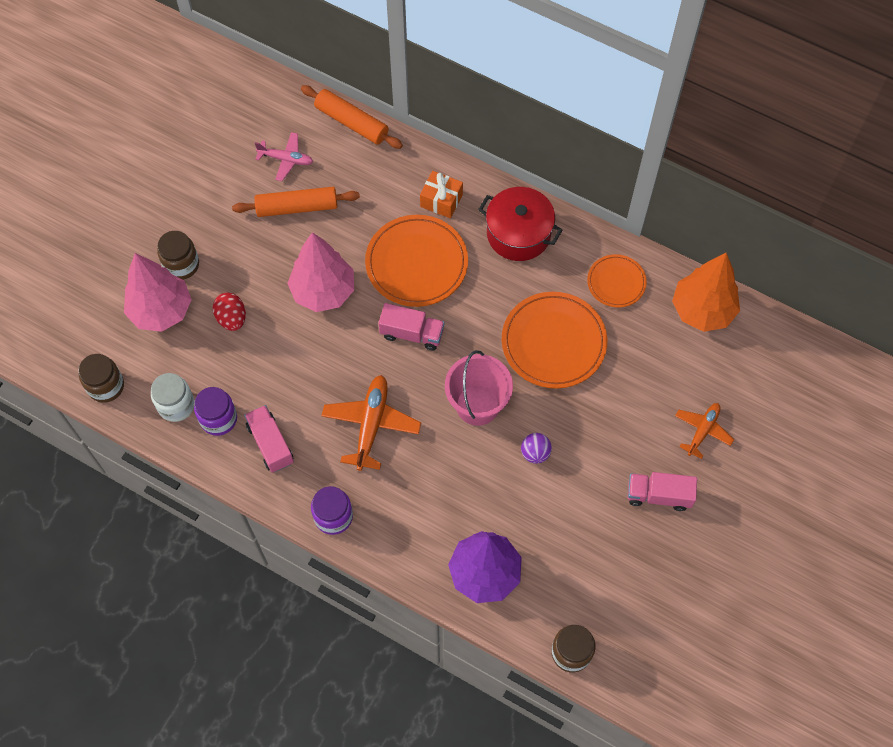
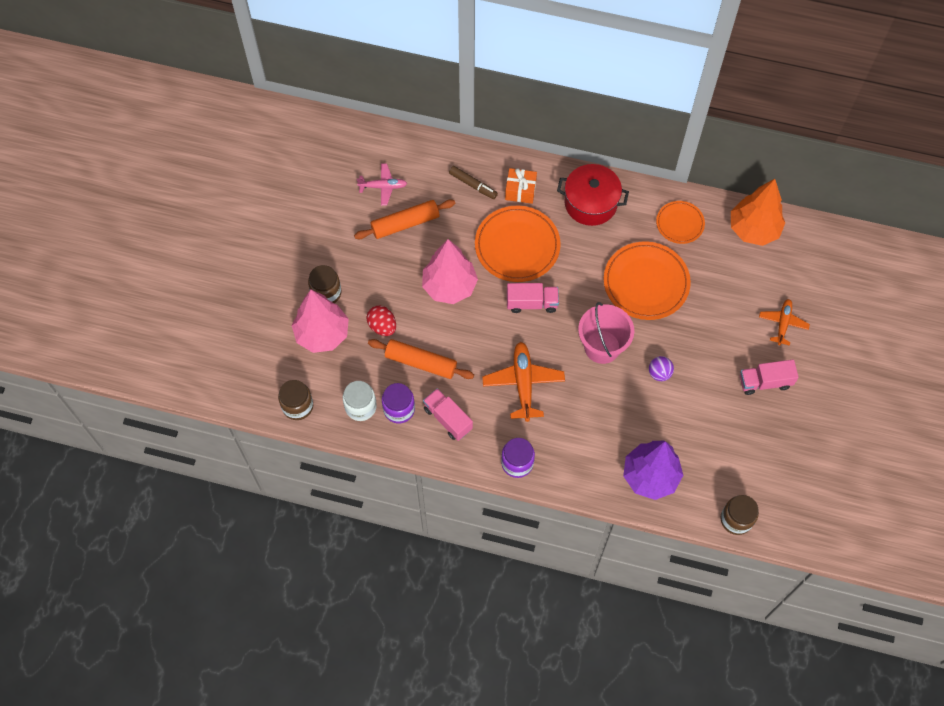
camera: 15 degrees left, 0 degrees up
orange rolling pin [301,85,403,149] -> orange rolling pin moved to [368,339,474,379]
none -> brown marker [449,166,498,199]

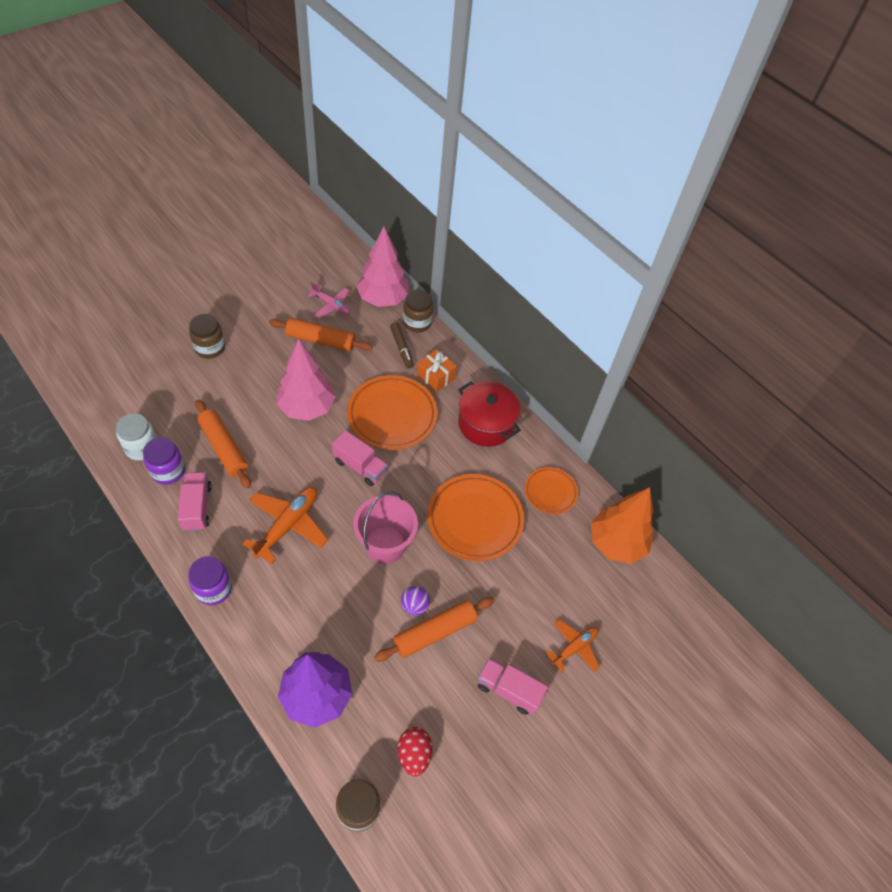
camera: 30 degrees right, 10 degrees down
brown jar [278,380,313,420] -> brown jar moved to [403,289,433,332]
pink tree [292,290,349,353] -> pink tree moved to [356,227,409,307]
red egg [367,306,396,336] -> red egg moved to [398,727,432,777]
none -> orange rolling pin [374,597,494,662]

